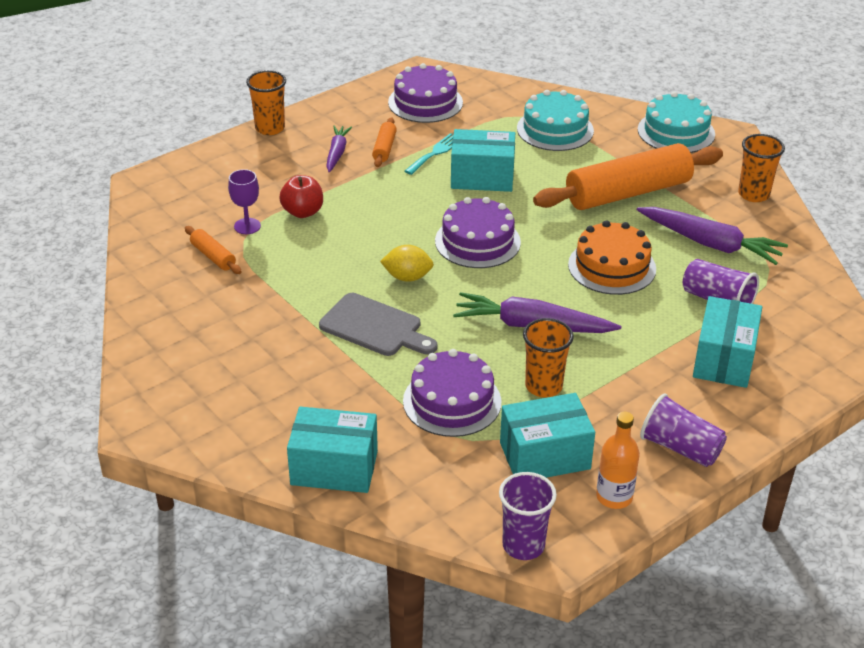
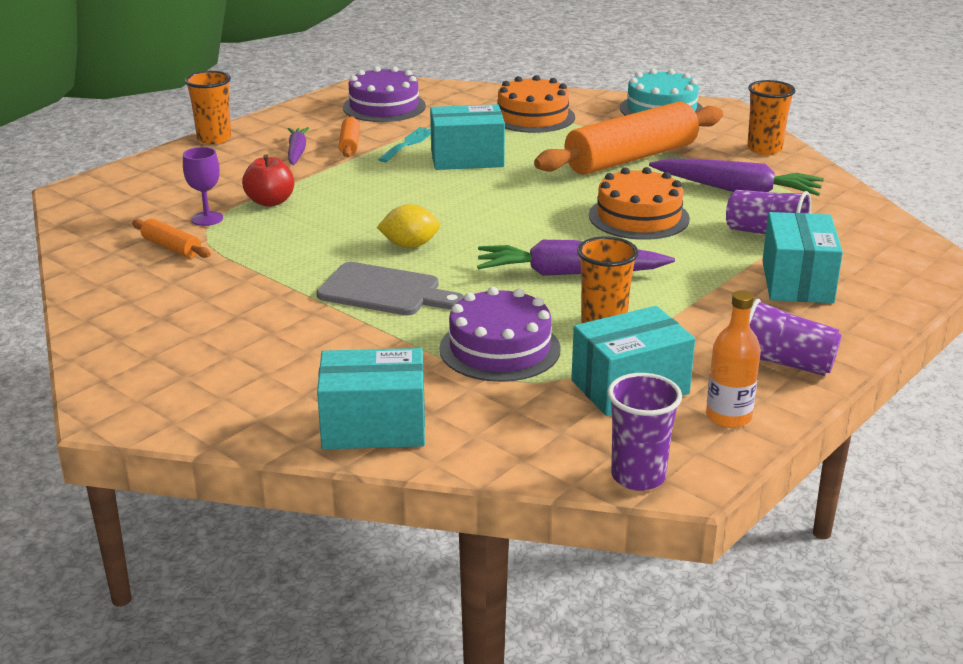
camera: 10 degrees left, 10 degrees down
purple cake [435,197,521,268] -> none
turquoise cake [517,90,594,151] -> orange cake [497,75,575,133]

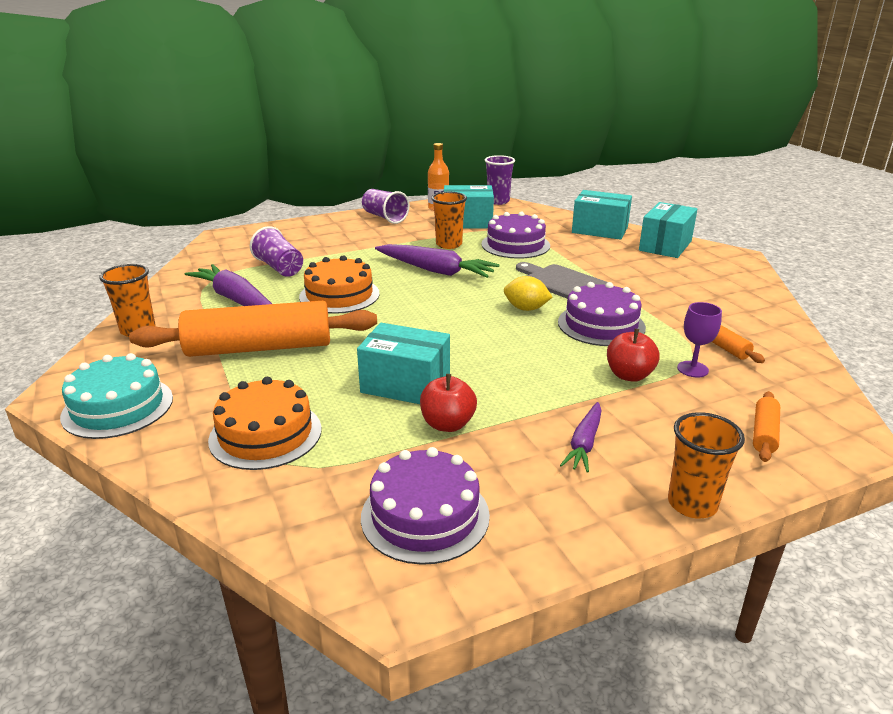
camera: 155 degrees left, 0 degrees up
orange rolling pin [339,116,360,157] -> orange rolling pin moved to [753,391,780,462]
turquoise fork [378,127,431,162] -> red apple [420,374,477,432]
turquoise box [762,212,843,303] -> turquoise box moved to [639,202,697,258]
none -> purple cake [558,282,646,346]

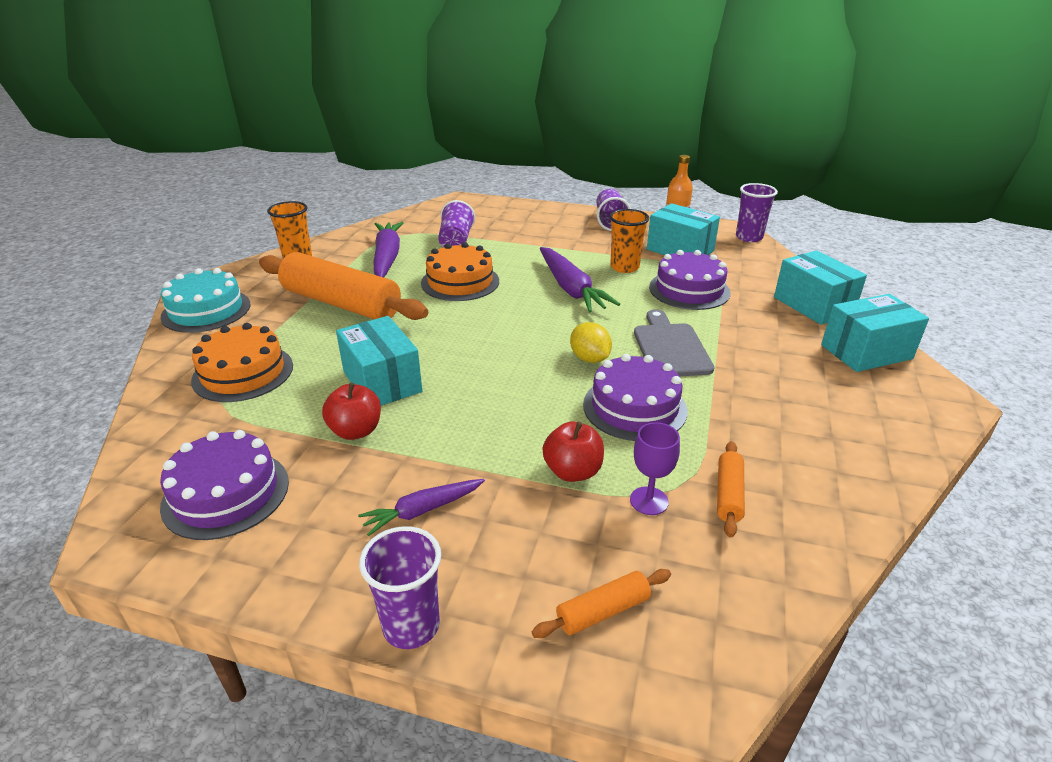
camera: 40 degrees right, 5 degrees up
orange cup [668,412,745,518] -> purple cup [359,526,441,649]

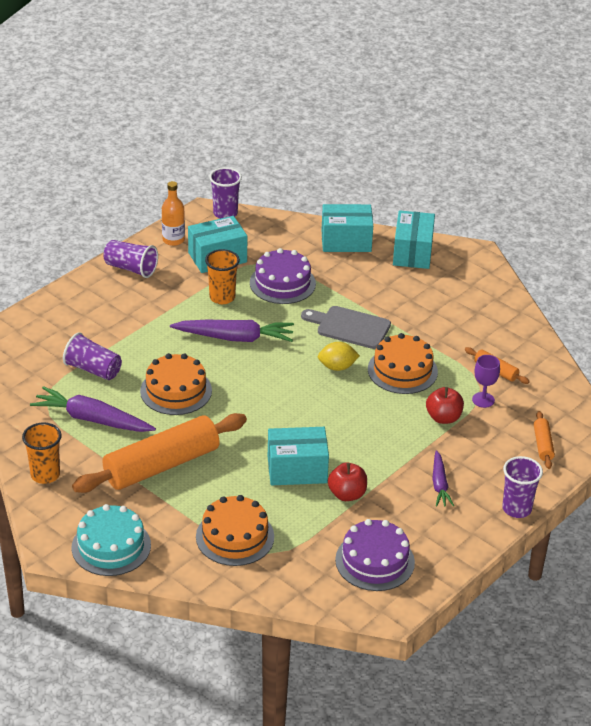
camera: 65 degrees left, 5 degrees up
purple cake [583,354,687,441] -> orange cake [368,333,438,394]

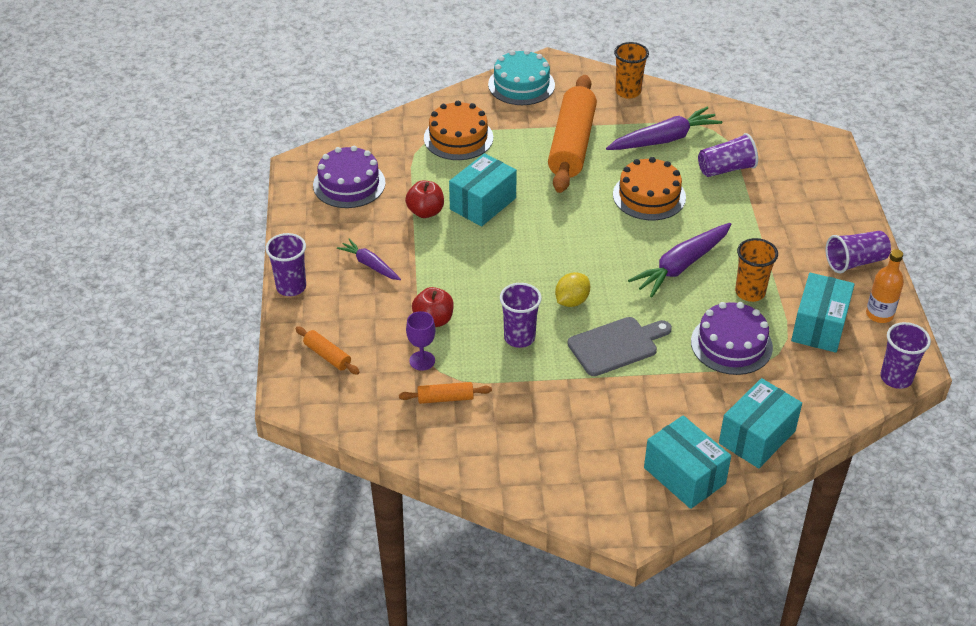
camera: 135 degrees right, 5 degrees up
orange cake [368,333,438,394] -> purple cup [500,283,542,348]

